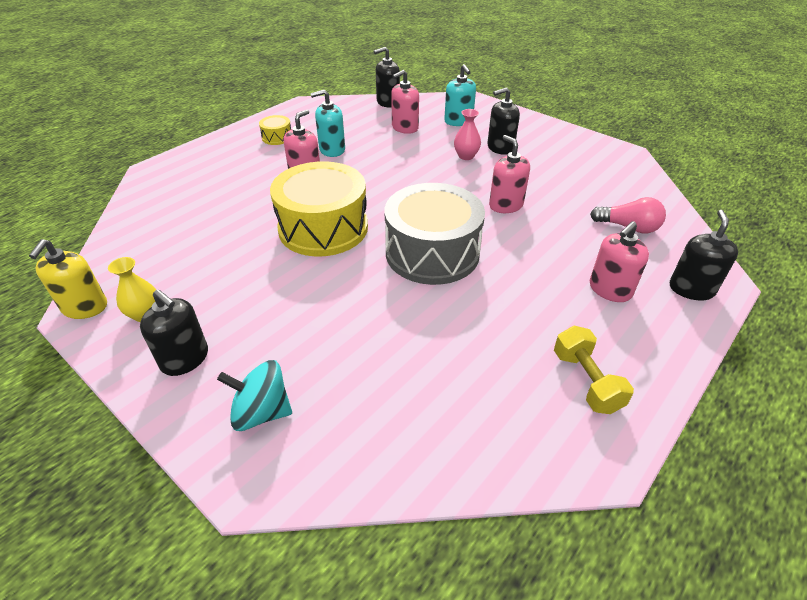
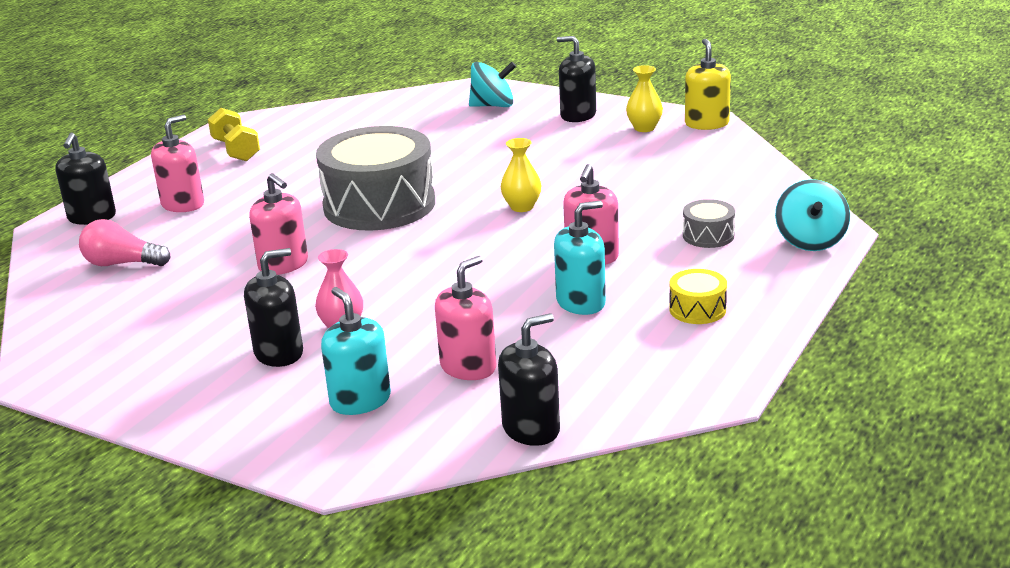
camera: 170 degrees right, 15 degrees down
yellow drum [270,161,368,257] -> yellow vase [501,138,541,212]
none -> grey drum [683,199,735,248]
none -> turquoise spinning top [775,179,850,251]

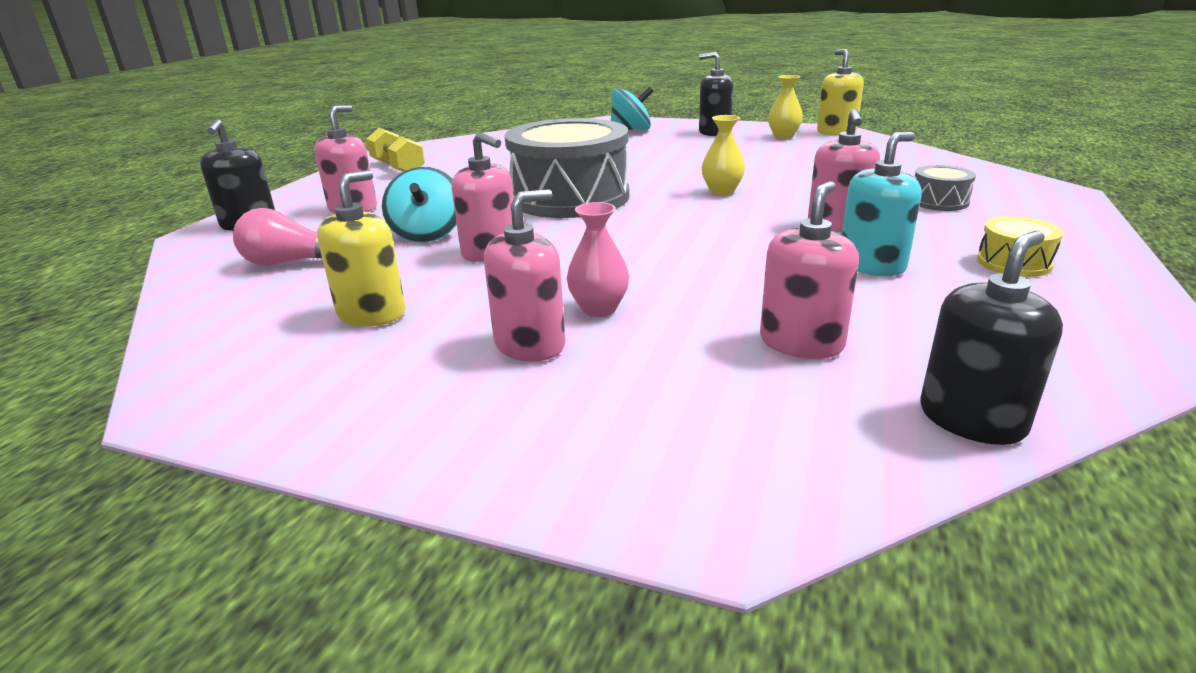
camera: 10 degrees left, 0 degrees up
black soap dispenser [244,248,303,367] -> pink soap dispenser [484,189,565,362]
turquoise soap dispenser [321,287,391,415] -> none
turquoise spinning top [775,179,850,251] -> turquoise spinning top moved to [382,167,457,243]
none -> yellow soap dispenser [317,170,405,326]

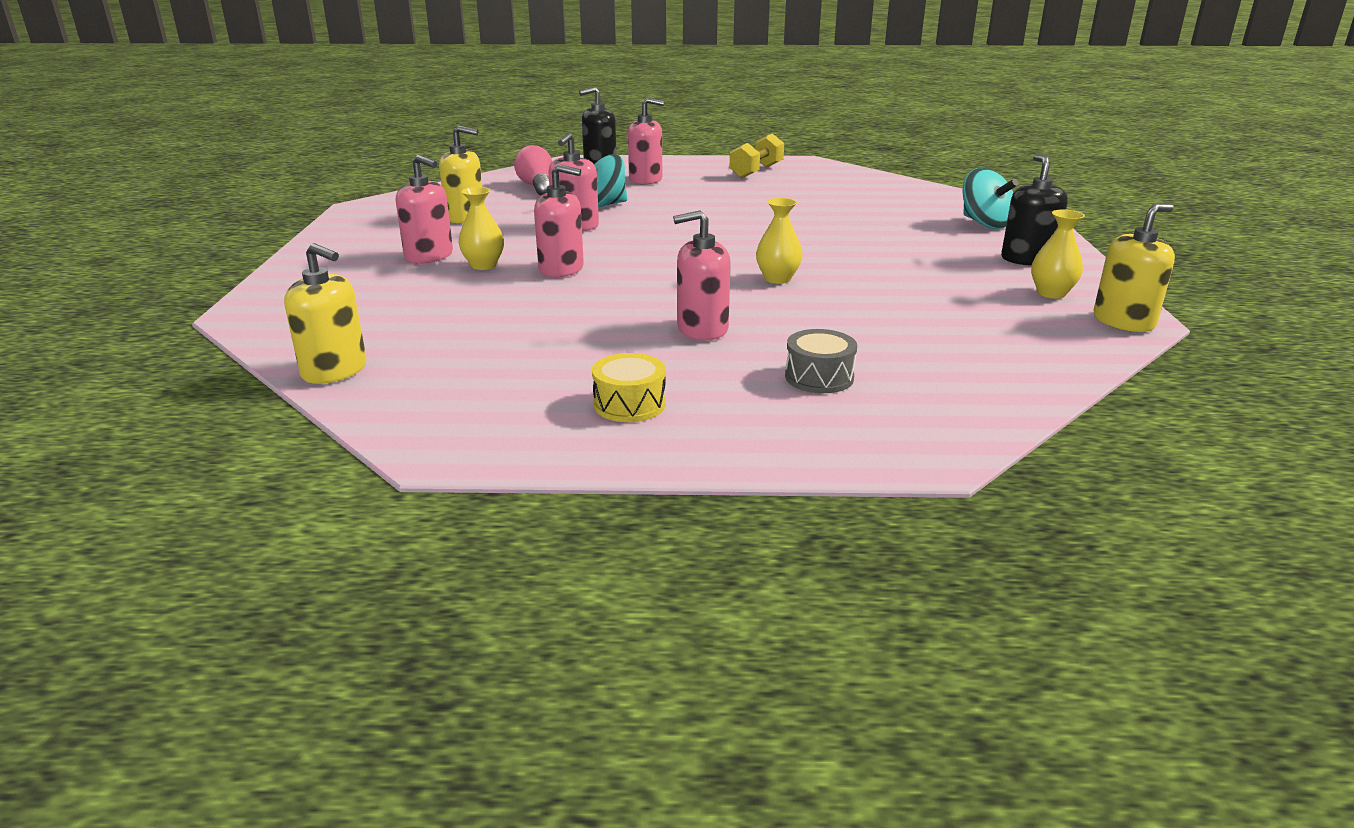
camera: 70 degrees right, 0 degrees up
grey drum [505,118,629,218] -> none
pink vase [567,202,629,317] -> yellow vase [459,187,504,270]
pink soap dispenser [760,181,859,359] -> pink soap dispenser moved to [534,164,584,277]
turquoise soap dispenser [842,132,922,276] -> none
black soap dispenser [920,231,1063,445] -> yellow soap dispenser [284,243,366,384]

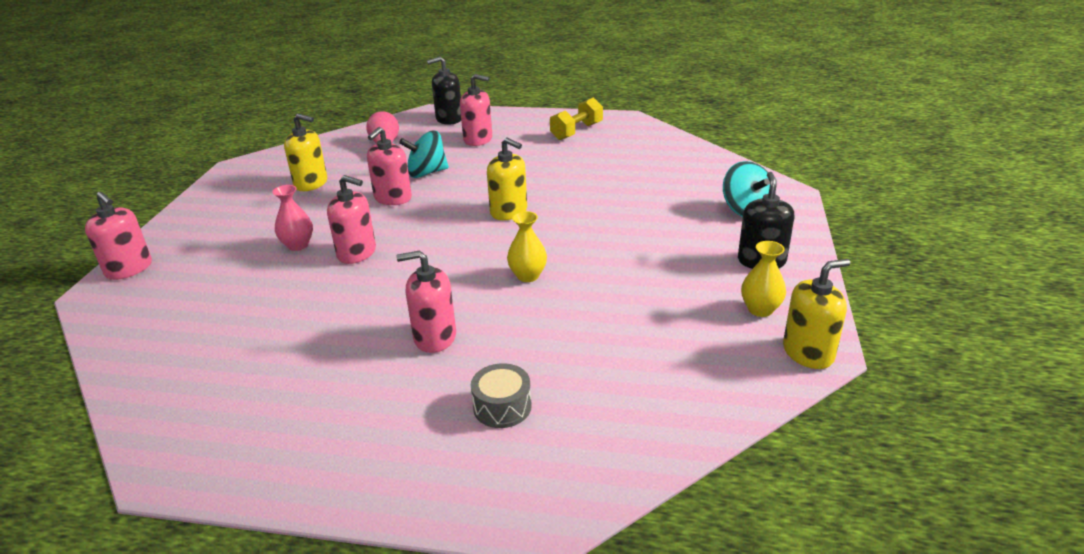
camera: 10 degrees right, 5 degrees up
yellow soap dispenser [284,243,366,384] -> yellow soap dispenser moved to [487,137,527,220]
pink soap dispenser [396,155,453,263] -> pink soap dispenser moved to [85,192,152,280]
yellow vase [459,187,504,270] -> pink vase [272,185,313,251]
yellow drum [592,353,666,422] -> none

